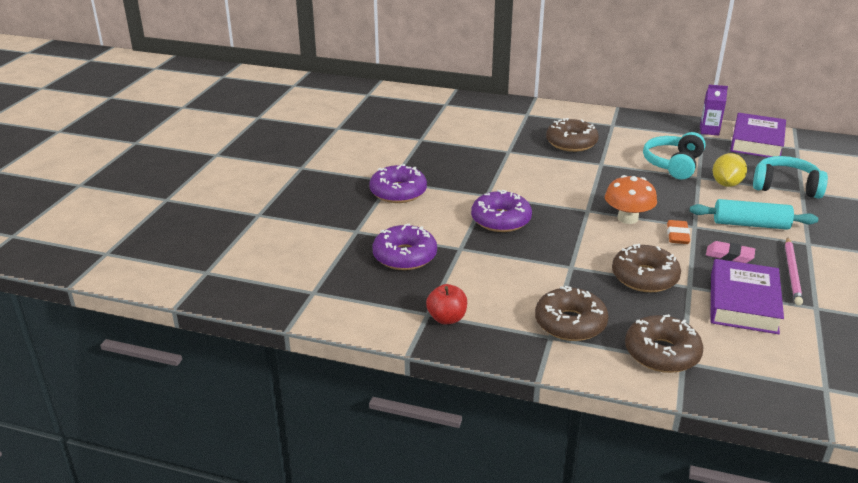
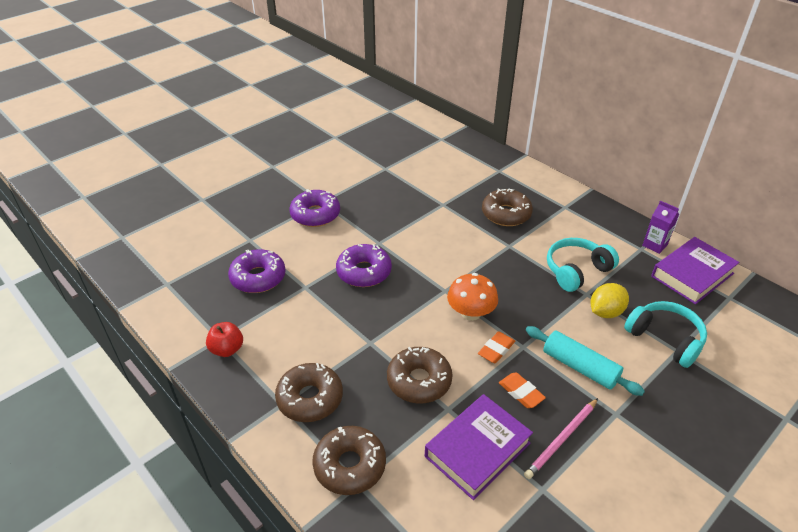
camera: 30 degrees right, 10 degrees up
pink eraser [706,241,755,263] -> orange eraser [499,373,546,408]

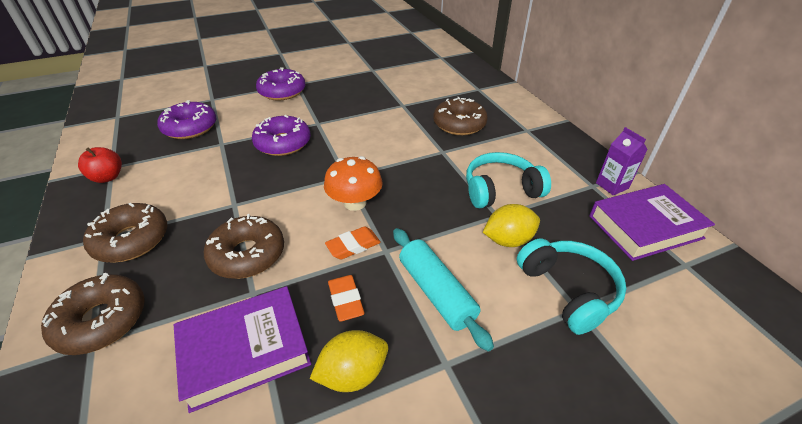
camera: 20 degrees right, 0 degrees up
pink pencil [524,398,598,479] -> yellow lemon [310,330,388,392]

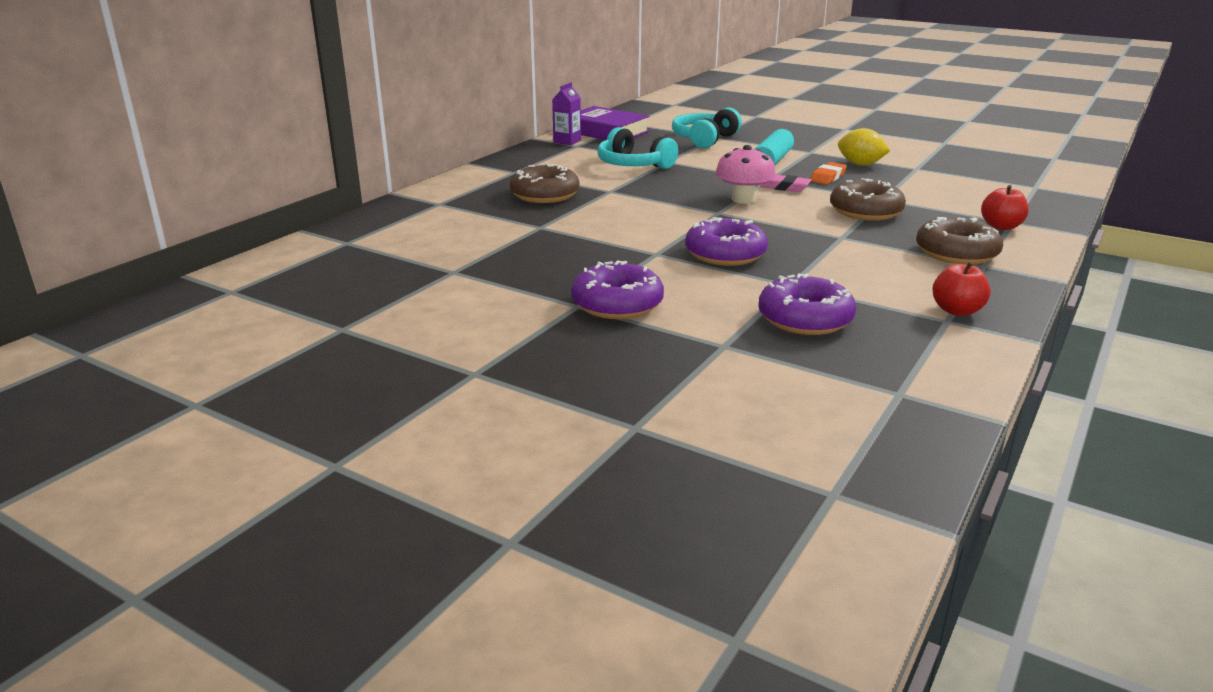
camera: 125 degrees left, 15 degrees down
brown donut [41,273,145,355] -> red apple [981,185,1029,230]
purple book [174,286,311,413] -> none
orange mushroom [324,156,383,211] -> pink mushroom [715,145,776,204]
orange eraser [325,226,381,259] -> pink eraser [760,175,812,192]
yellow lemon [483,204,540,247] -> none

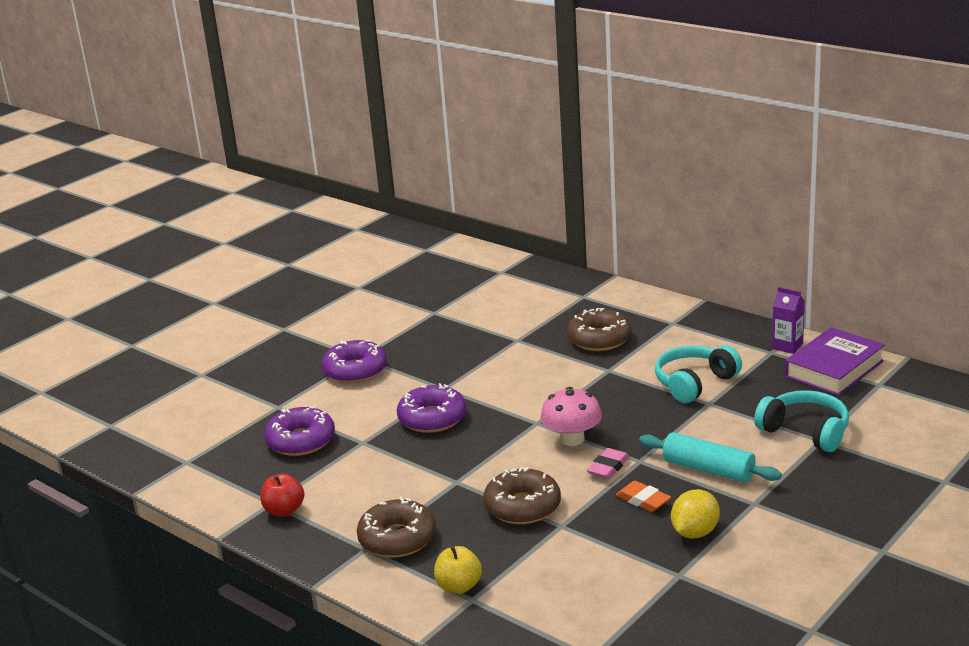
camera: 100 degrees right, 0 degrees up
red apple [981,185,1029,230] -> yellow apple [434,546,482,594]

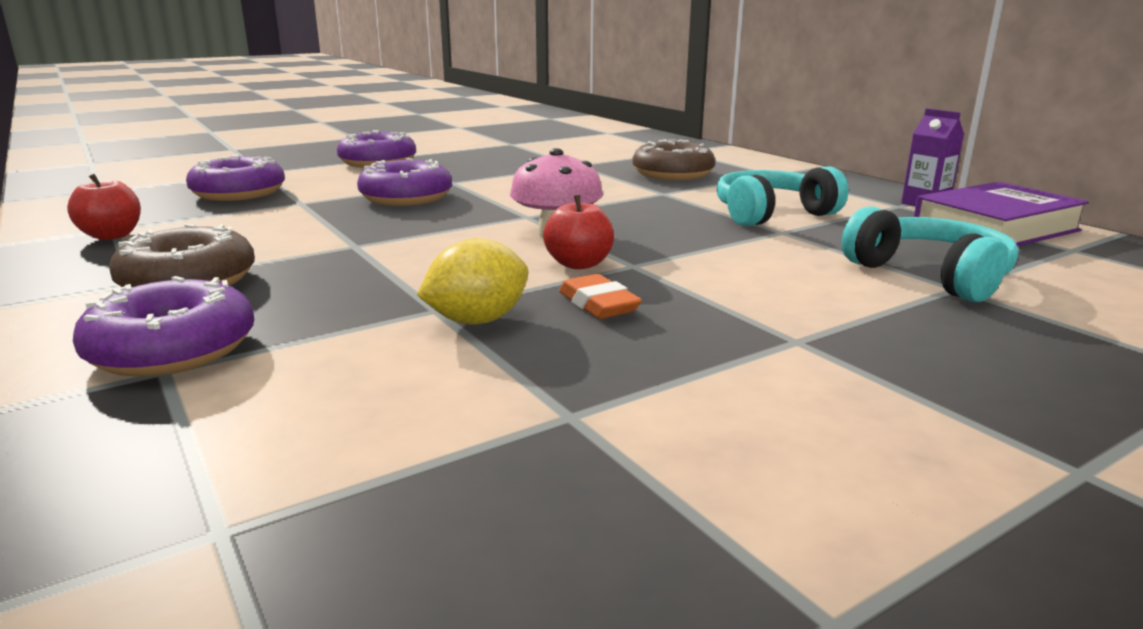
camera: 15 degrees right, 5 degrees down
yellow apple [434,546,482,594] -> purple donut [73,276,254,377]
brown donut [483,467,561,524] -> none
pink eraser [587,448,630,479] -> red apple [543,195,614,269]
turquoise rolling pin [639,432,782,483] -> none
yellow lemon [671,489,720,538] -> yellow lemon moved to [417,238,528,325]

